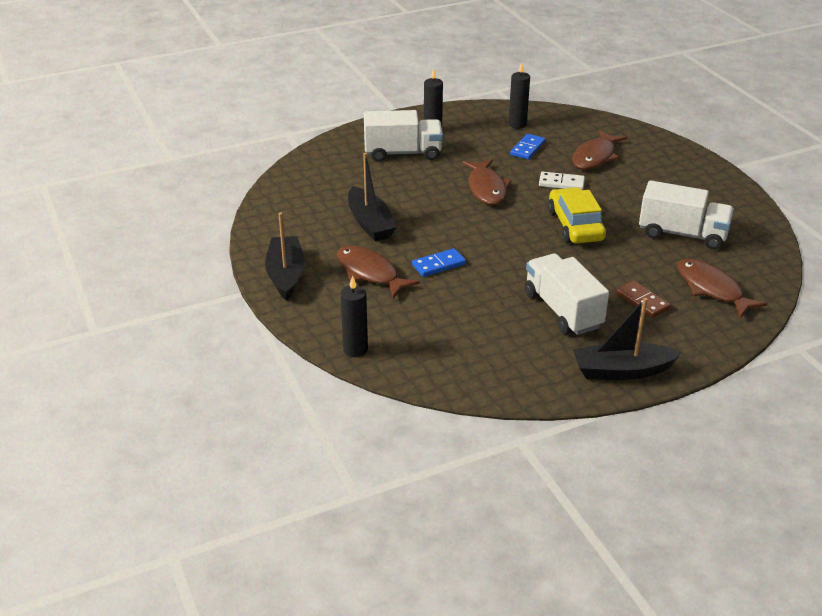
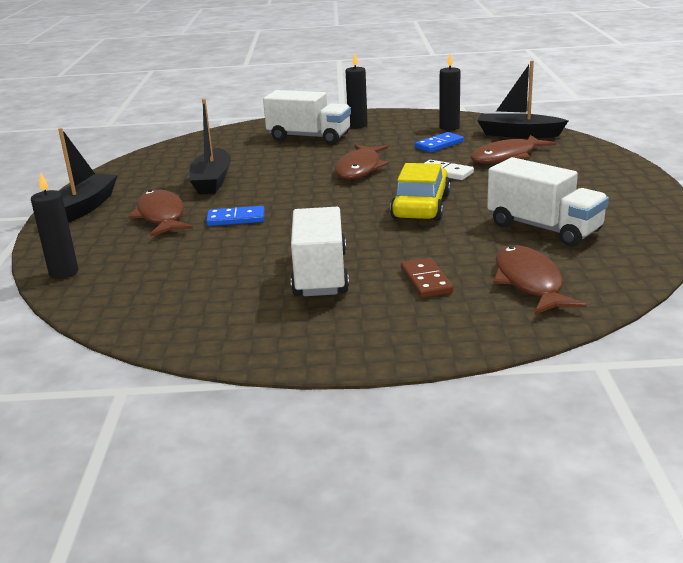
camera: 25 degrees right, 10 degrees down
black boat [573,298,682,380] -> black boat moved to [477,60,569,138]

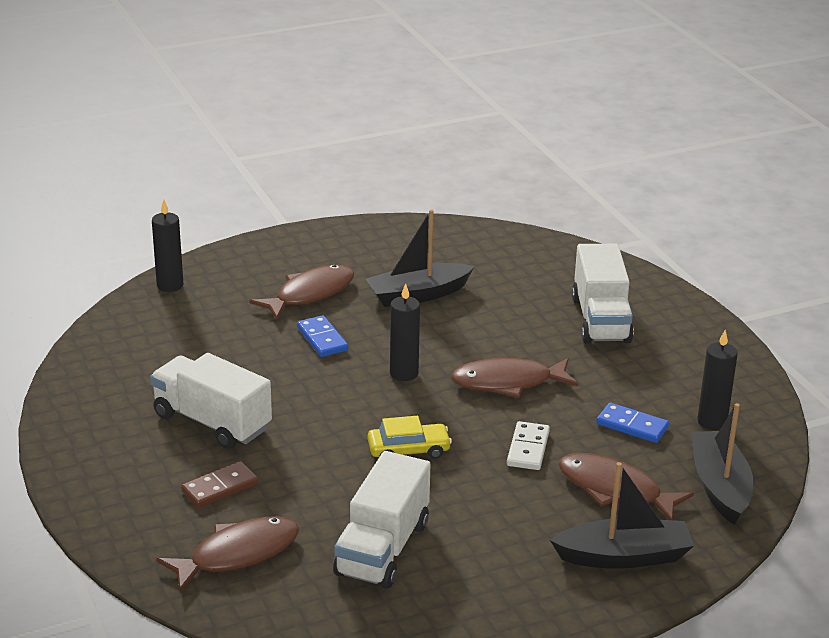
camera: 65 degrees right, 5 degrees up
black boat [58,128,118,223] -> black boat moved to [550,462,694,569]
white truck [291,207,349,296] -> white truck turned 120 degrees counterclockwise [150,353,272,449]
black candle [345,53,368,128] -> black candle moved to [390,283,420,381]
yellow car [390,163,451,221] -> yellow car [368,416,452,459], size x0.65

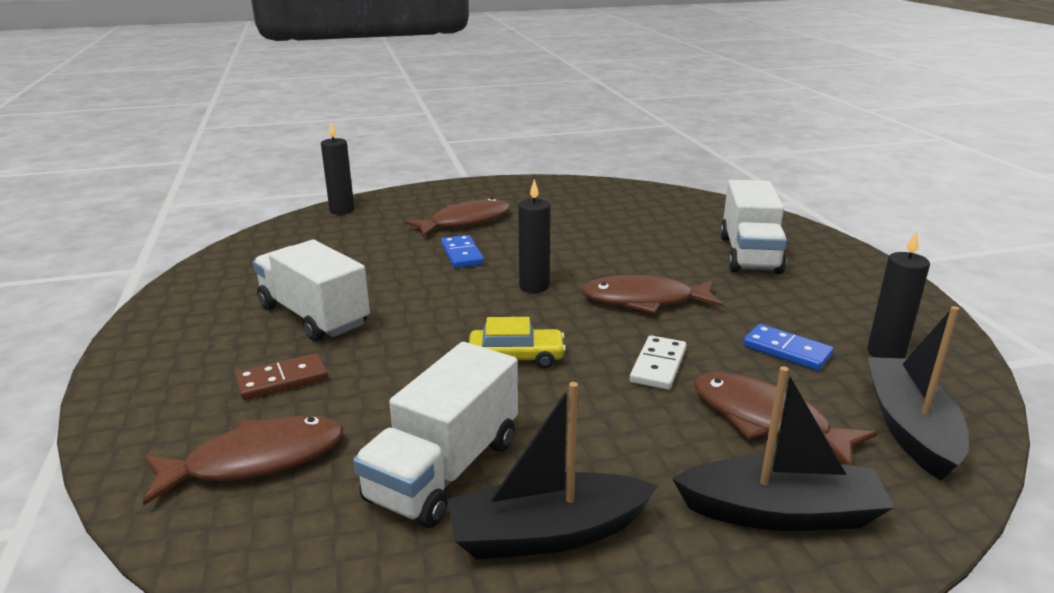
camera: 10 degrees right, 5 degrees down
black boat [365,210,475,307] -> black boat moved to [447,382,658,560]

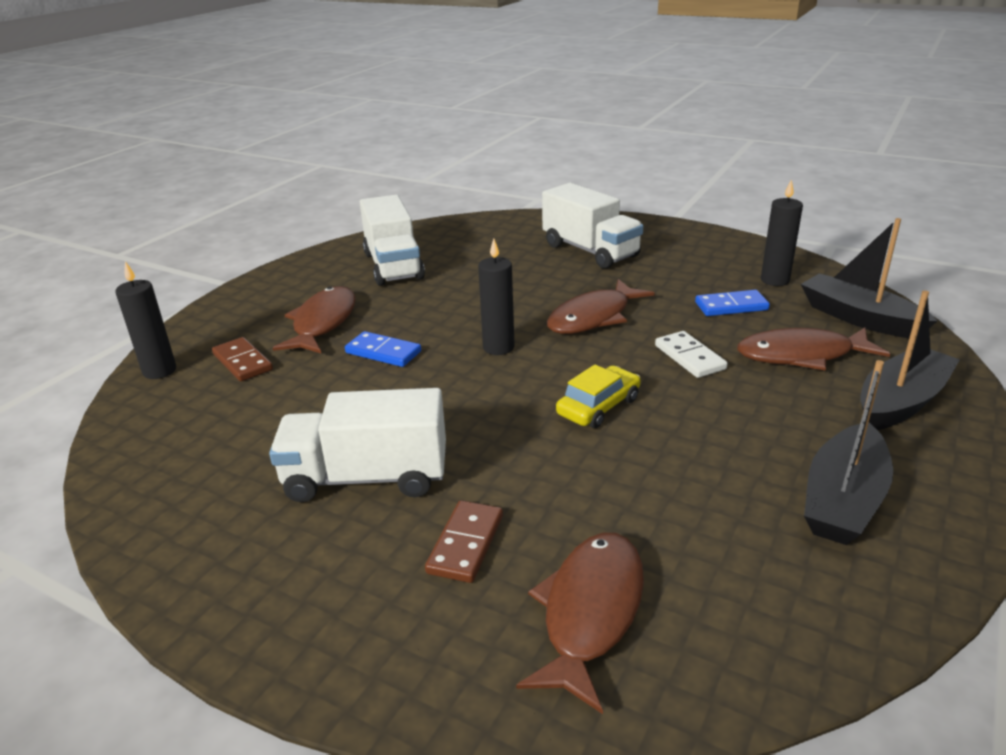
camera: 45 degrees left, 5 degrees up
white truck [353,342,518,528] -> white truck moved to [360,195,425,286]
none -> brown domino [212,337,273,381]

